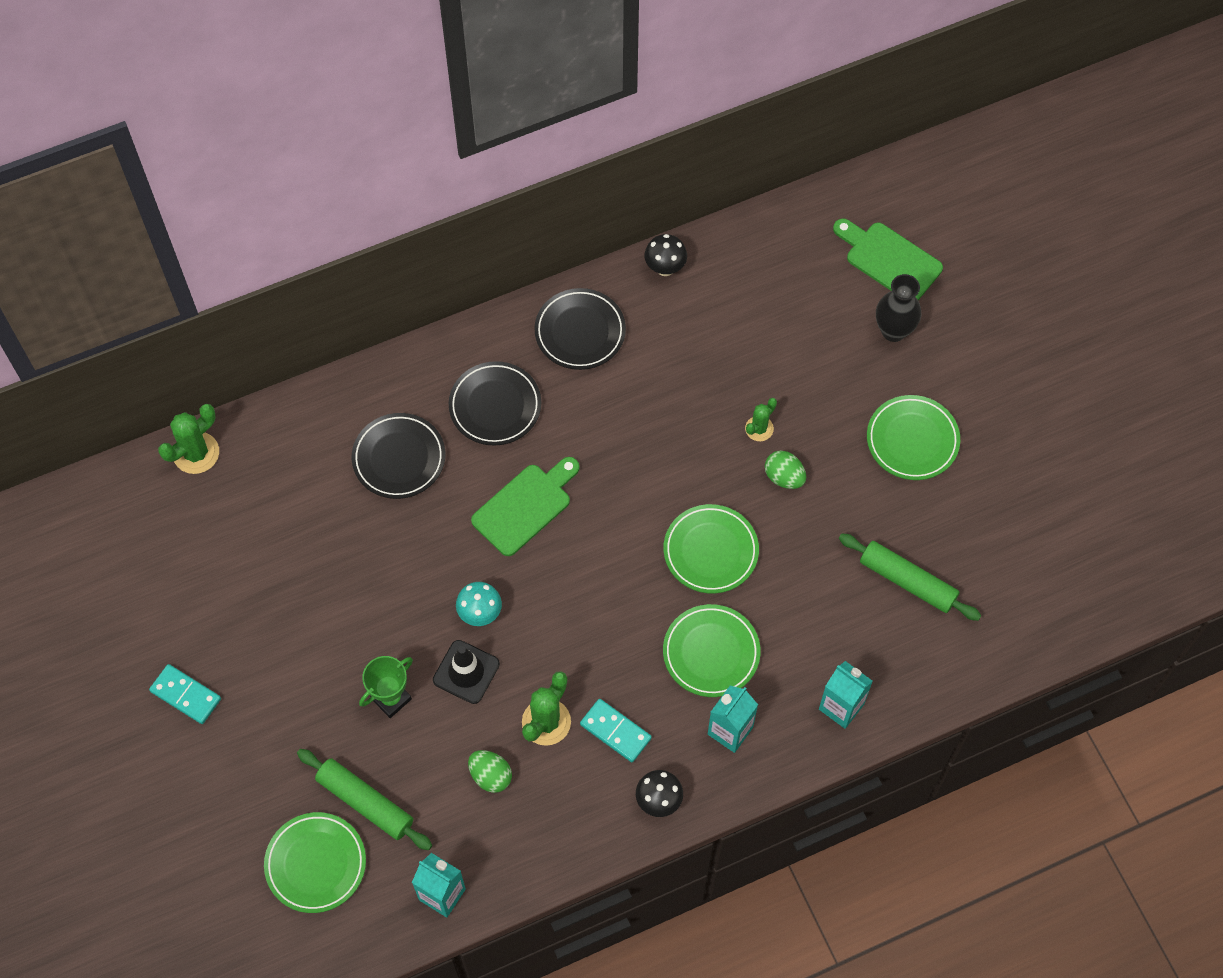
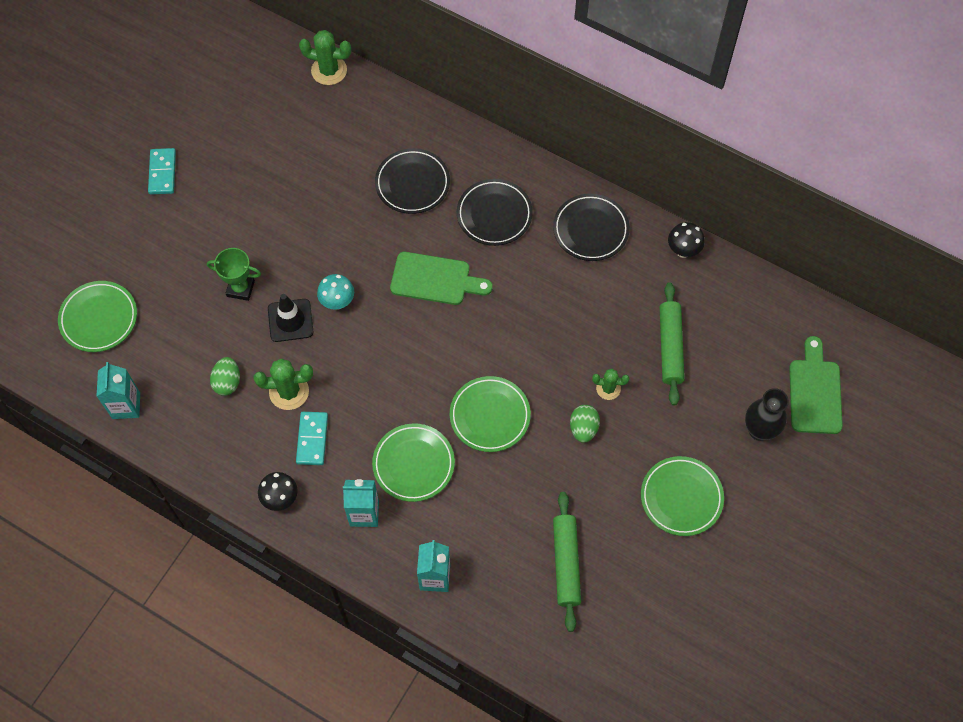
camera: 55 degrees right, 0 degrees up
green rolling pin [297,749,432,850] -> green rolling pin moved to [660,282,685,405]

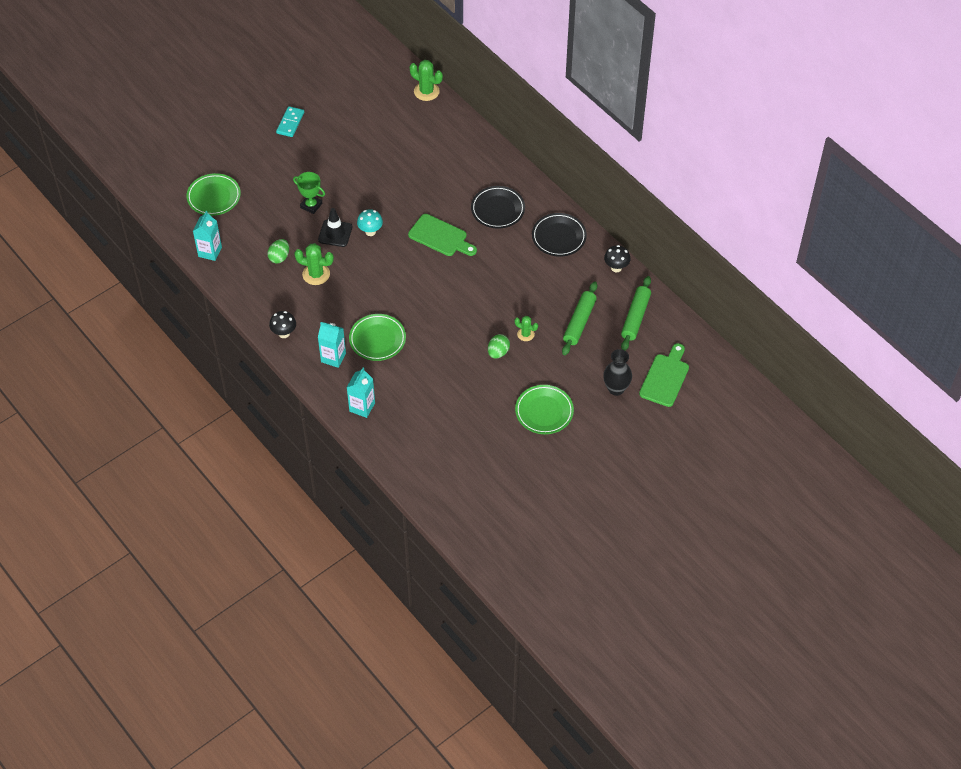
camera: 20 degrees right, 10 degrees down
turquoise domino [296,412,328,465] -> none
black plate [375,148,450,214] -> none
green plate [450,376,531,452] -> none
green rolling pin [553,492,581,632] -> green rolling pin moved to [621,276,651,350]

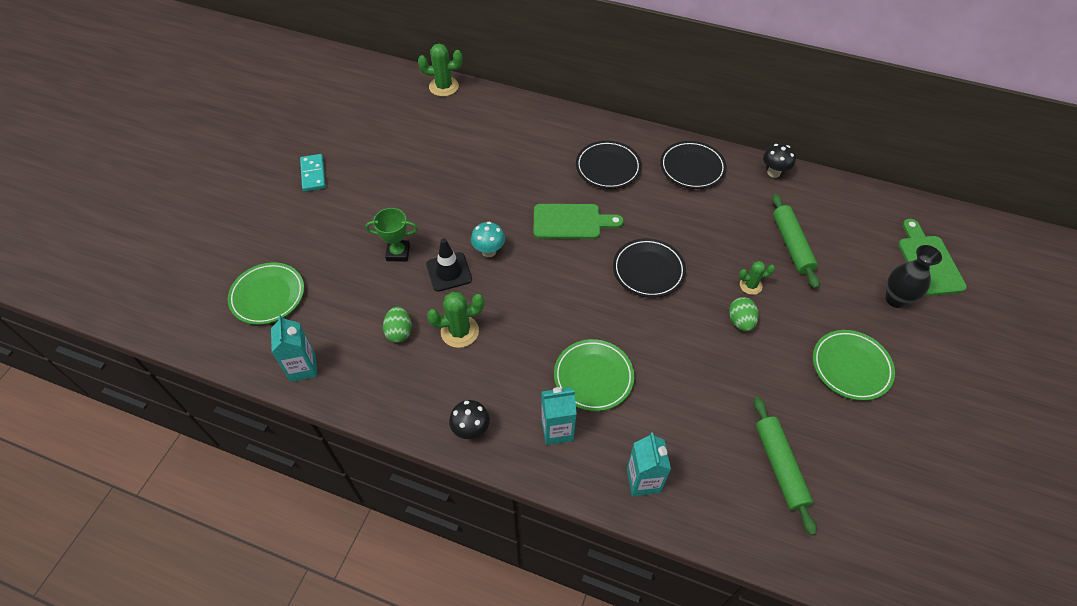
camera: 30 degrees left, 0 degrees up
green rolling pin [621,276,651,350] -> green rolling pin moved to [754,397,817,536]
none -> black plate [613,238,686,298]

